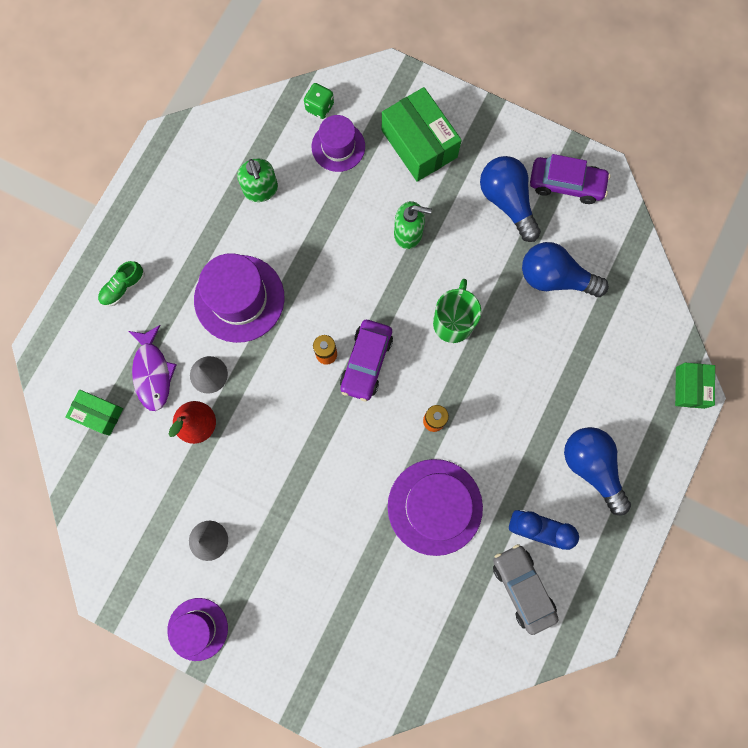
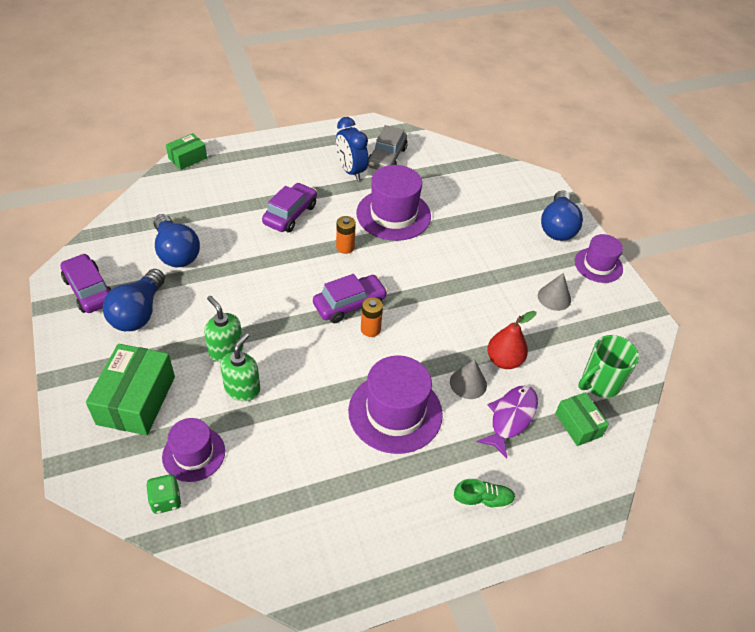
camera: 140 degrees left, 30 degrees down
green soap dispenser [237,159,278,202] -> green soap dispenser moved to [220,333,260,401]
green mug [433,279,481,343] -> green mug moved to [578,335,639,398]
blue light bulb [564,427,631,516] -> blue light bulb moved to [541,190,583,241]
none -> purple car [262,183,317,232]

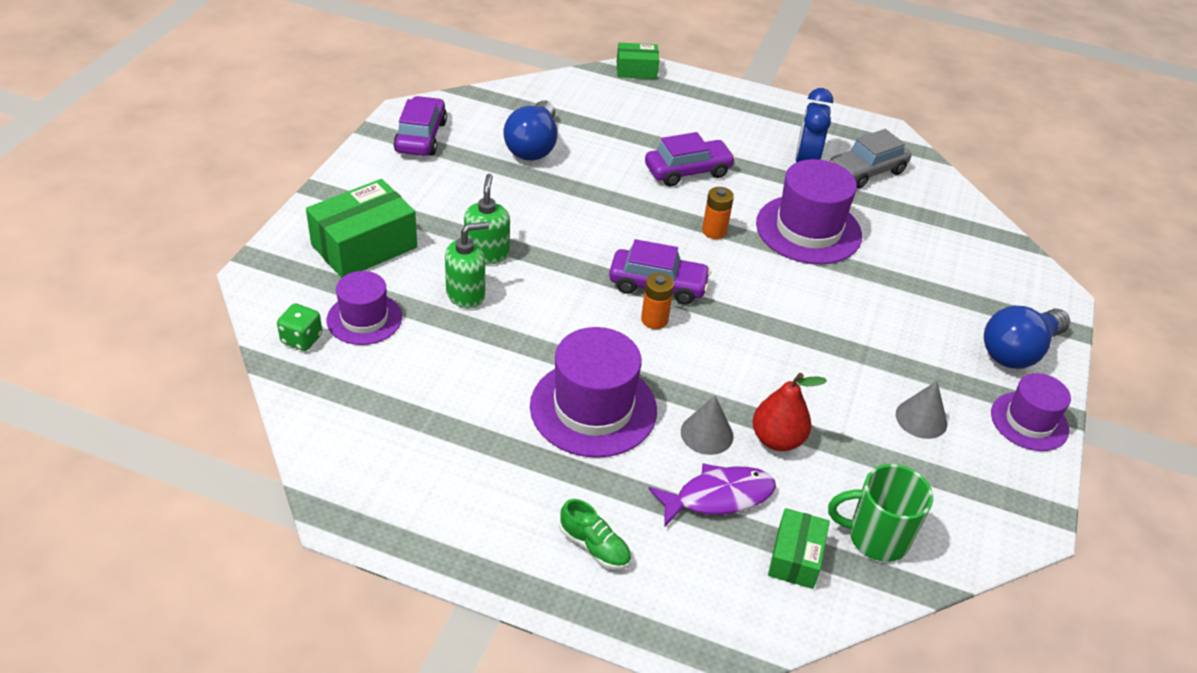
camera: 40 degrees right, 5 degrees down
blue light bulb [103,269,165,331] -> none

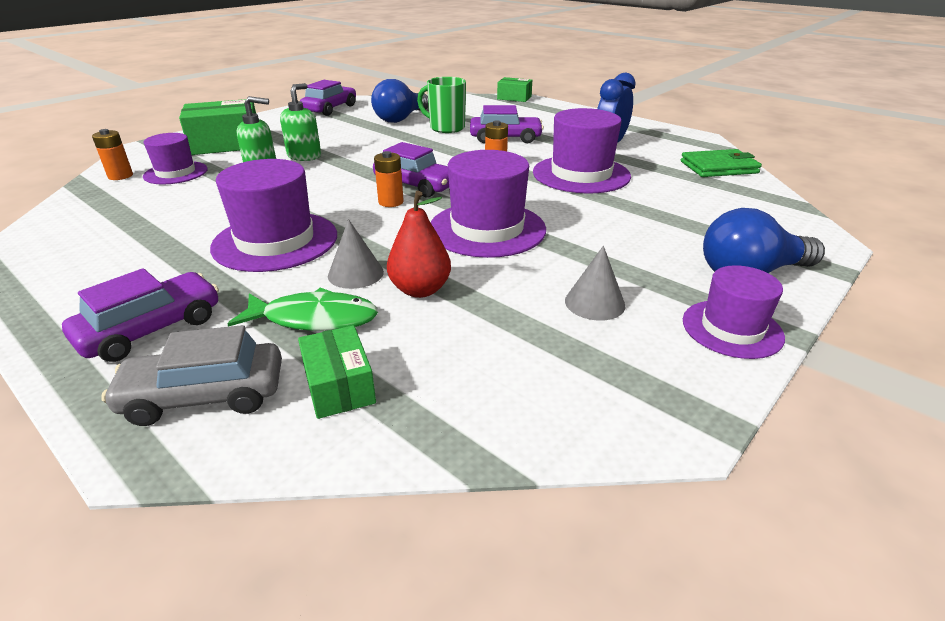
camera: 25 degrees right, 10 degrees down
green dice [277,303,322,351] -> orange battery [92,129,133,180]
green shoe [559,499,631,570] -> purple car [62,268,219,362]
purple fish [649,463,776,526] -> green fish [227,287,378,331]
green box [768,508,830,589] -> green box turned 60 degrees counterclockwise [298,325,376,419]
green mug [828,464,933,562] -> green mug moved to [417,77,466,133]
grey car [829,129,911,189] -> grey car moved to [101,325,282,426]
none -> purple hat [431,150,546,258]
none -> green wallet [681,149,762,177]

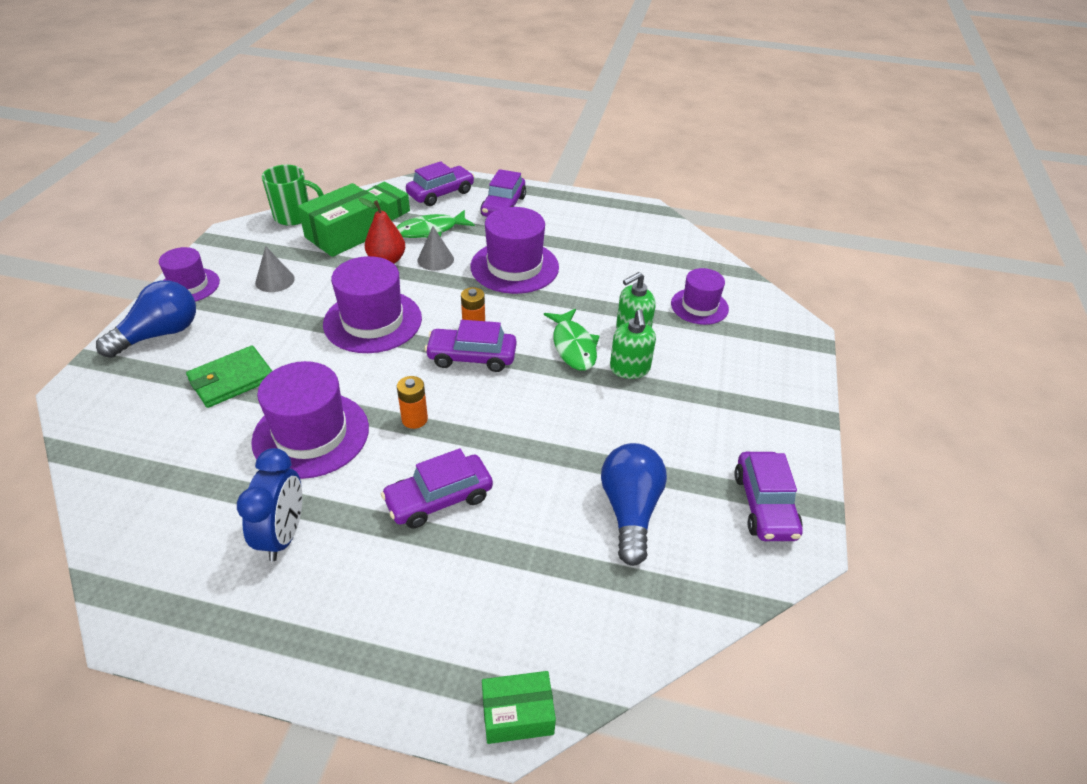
camera: 150 degrees right, 10 degrees up
orange battery [92,129,133,180] -> none
grey car [101,325,282,426] -> purple car [406,161,475,206]
green box [179,99,256,155] -> green box moved to [298,183,383,257]
green mug [417,77,466,133] -> green mug moved to [262,165,324,226]
green wallet [681,149,762,177] -> green wallet moved to [186,346,272,408]
none -> green fish [544,309,599,371]

